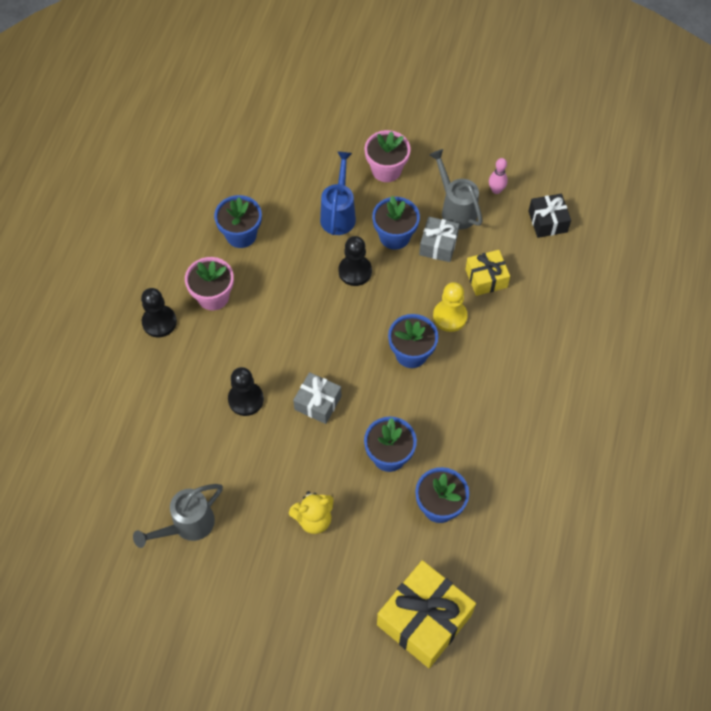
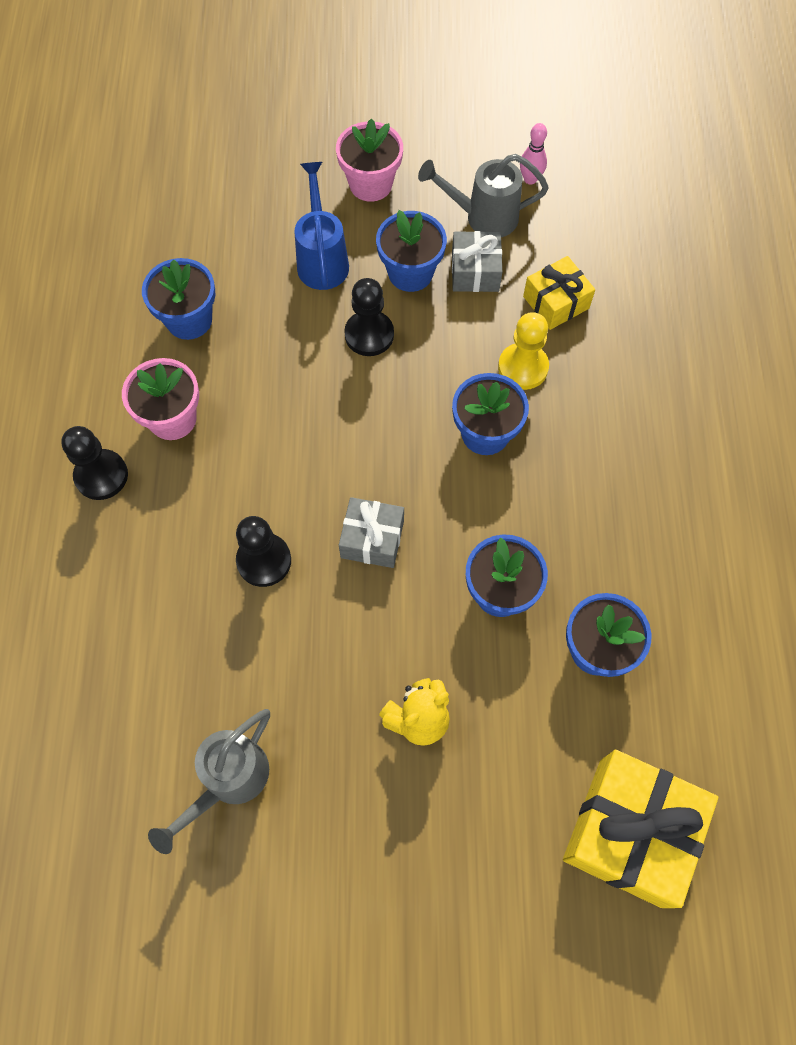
camera: 15 degrees left, 5 degrees up
grey watering can [429,149,483,230] -> grey watering can turned 45 degrees counterclockwise [418,154,549,237]
black gift [528,194,571,238] -> none

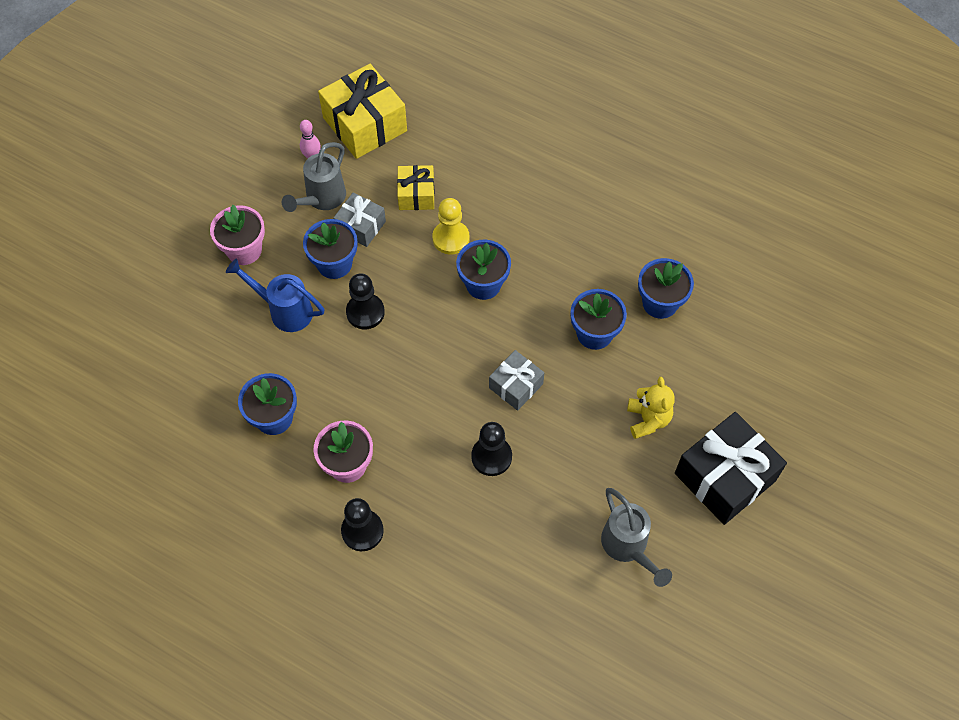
camera: 60 degrees left, 5 degrees down
yellow gift [563,750,718,908] -> yellow gift moved to [318,64,407,159]
none -> black gift [675,412,787,525]

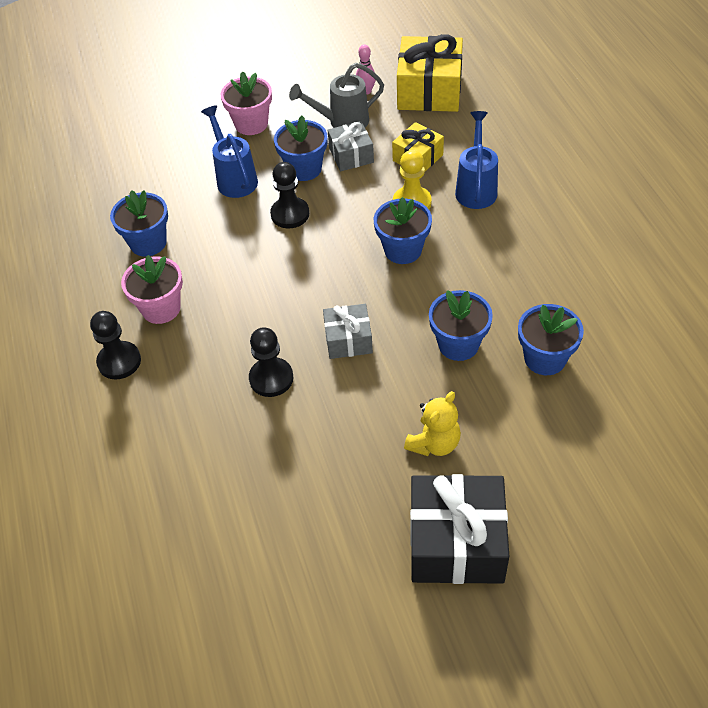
camera: 45 degrees right, 10 degrees down
grey watering can [601,488,672,587] -> none
none -> blue watering can [455,111,498,209]

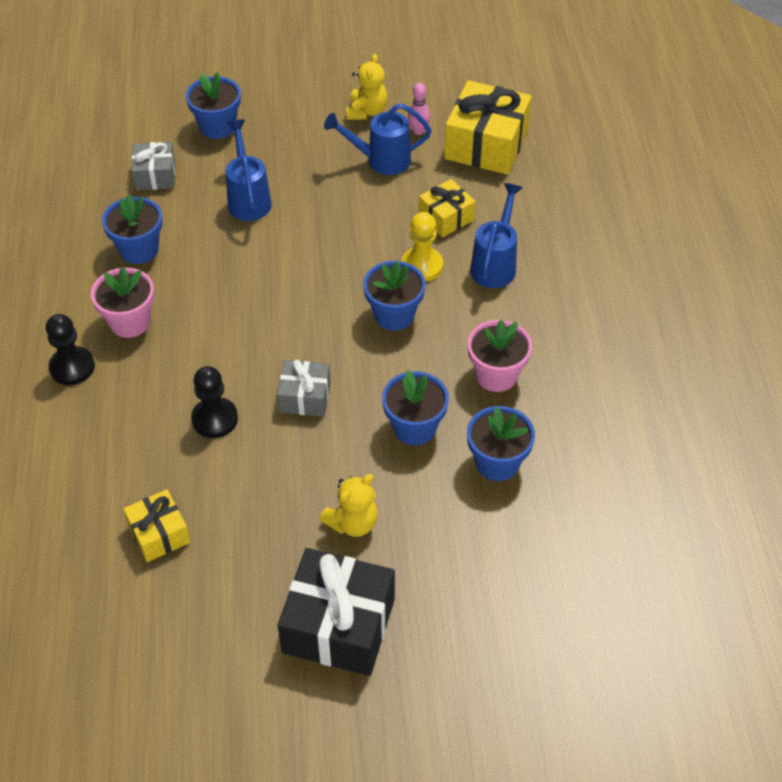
camera: 10 degrees right, 0 degrees up
pink flower pot [221,71,272,135] -> pink flower pot moved to [467,319,532,392]
black pawn [270,162,309,228] -> none
blue flower pot [274,116,328,181] -> blue flower pot moved to [186,72,241,139]
grey watering can [289,63,384,128] -> blue watering can [324,103,431,175]
grey gift [328,121,374,171] -> grey gift moved to [132,142,175,190]
none -> yellow gift [123,489,191,562]
none -> yellow teddy bear [346,54,388,120]

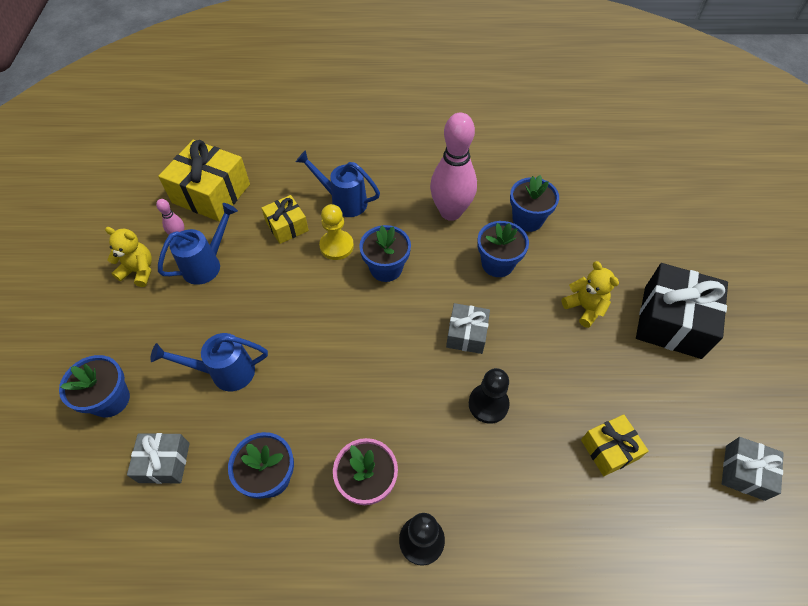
camera: 85 degrees left, 5 degrees up
blue watering can [324,103,431,175] -> blue watering can turned 135 degrees counterclockwise [158,203,238,285]
pink flower pot [467,319,532,392] -> pink bowling pin [430,113,477,221]
none -> grey gift [722,437,784,501]

